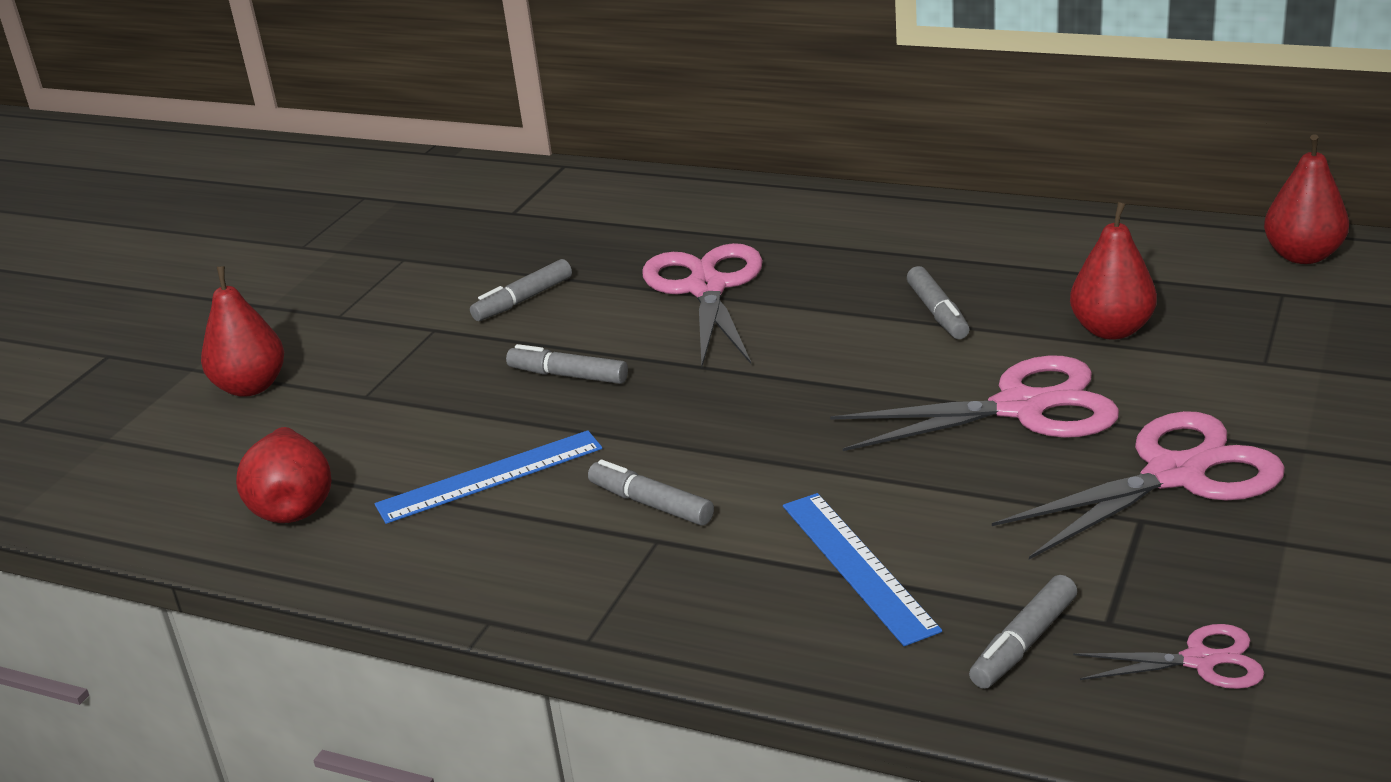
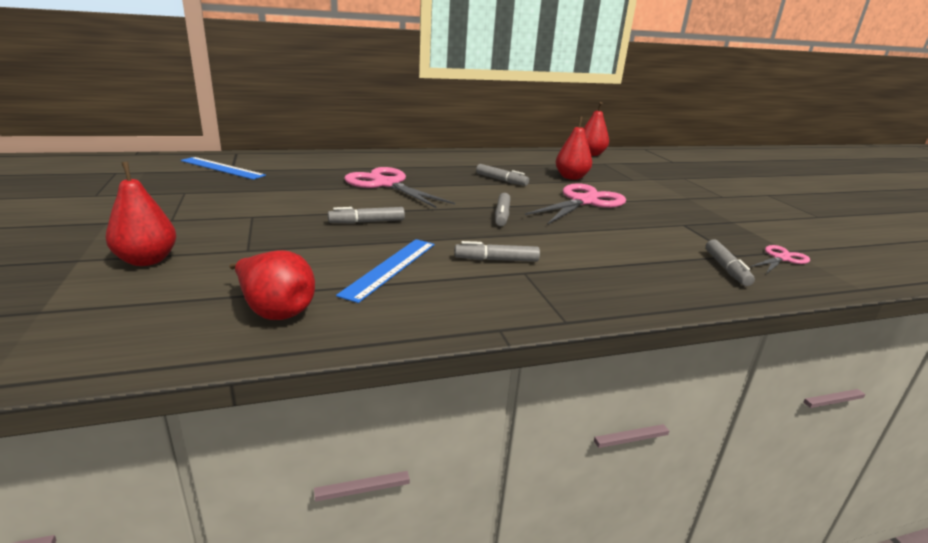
camera: 45 degrees left, 5 degrees down
grey marker [470,259,572,321] -> grey marker moved to [495,193,510,226]
blue ruler [783,493,942,646] -> blue ruler moved to [181,157,266,180]
pink scissors [992,411,1285,559] -> none

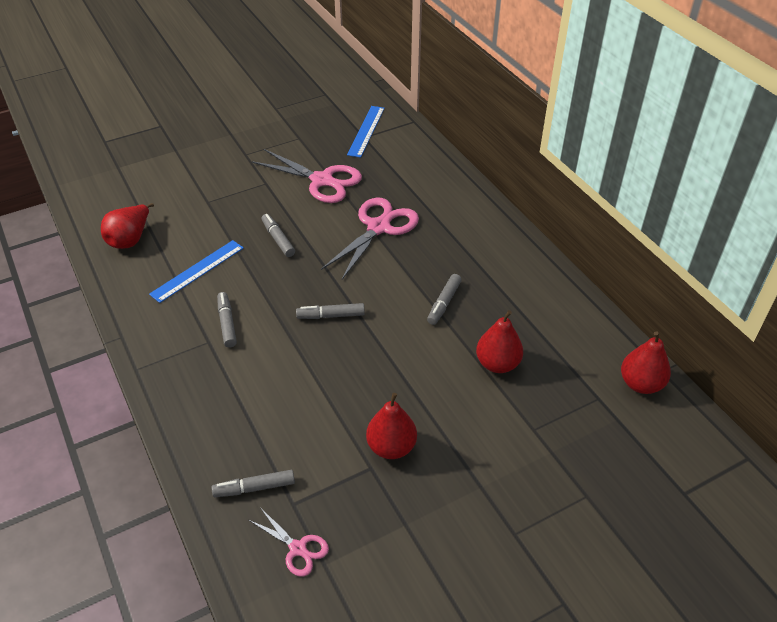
camera: 80 degrees right, 20 degrees up
red pear [105,162,176,266] -> red pear moved to [366,393,417,459]
blue ruler [336,239,435,303] -> blue ruler turned 60 degrees counterclockwise [149,240,244,303]
pink scissors [525,183,626,225] -> pink scissors moved to [252,149,362,203]

